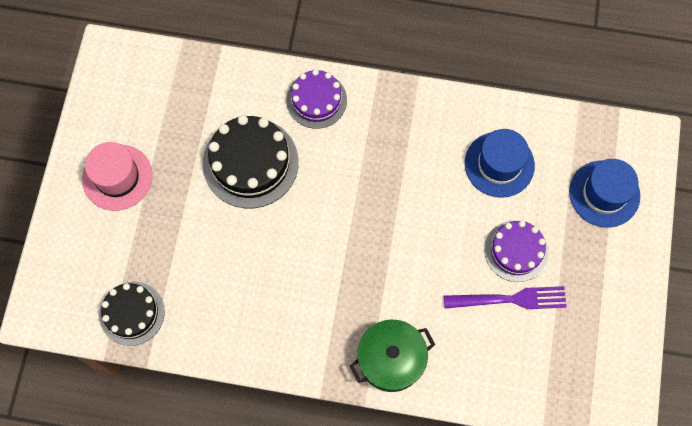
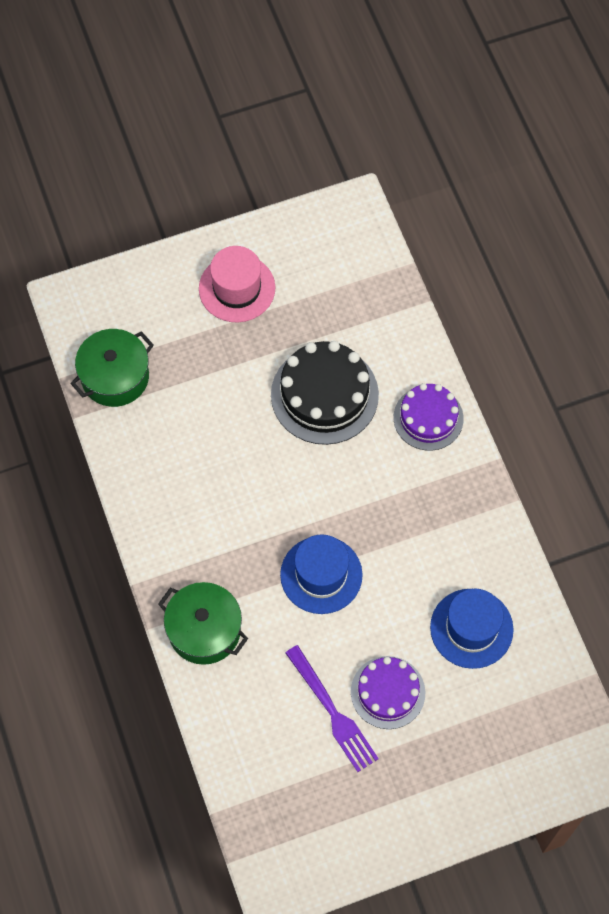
camera: 60 degrees right, 5 degrees down
black cake [99,282,165,346] -> green pot [70,329,154,407]
blue hat [569,159,640,228] -> blue hat moved to [280,534,363,614]

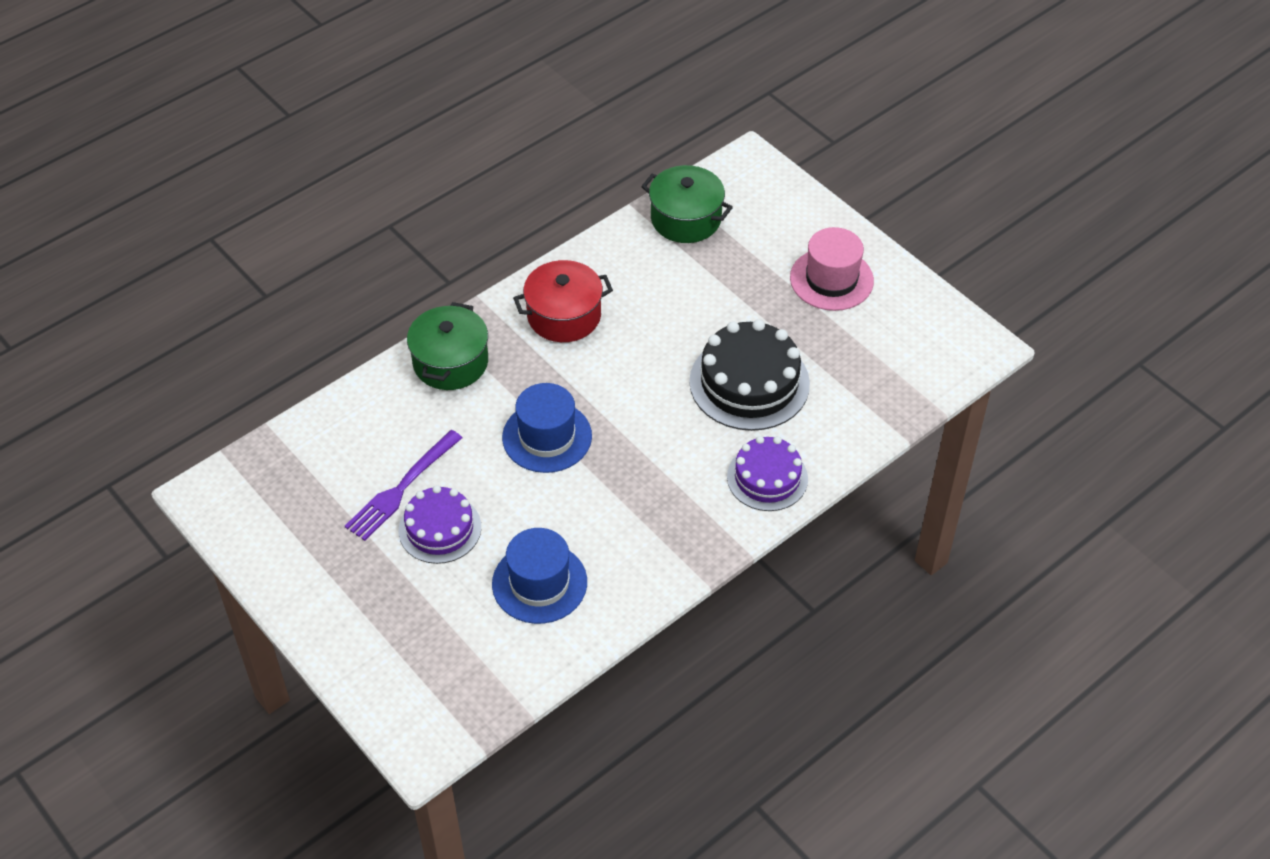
camera: 70 degrees right, 15 degrees down
none -> red pot [513,260,613,342]

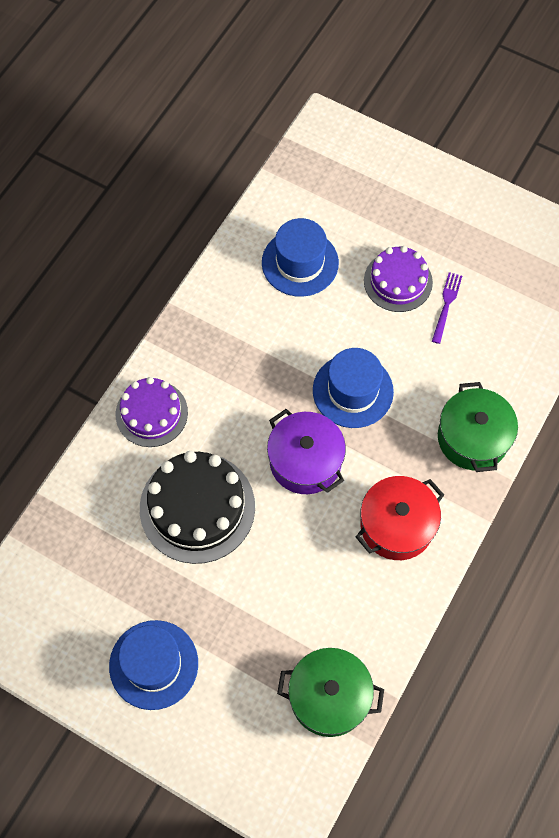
camera: 160 degrees right, 15 degrees up
purple fork [345,430,462,541] -> purple fork [432,272,462,344], size x0.62
pink hat [790,227,874,311] -> blue hat [109,620,198,710]
none -> purple pot [267,409,346,494]

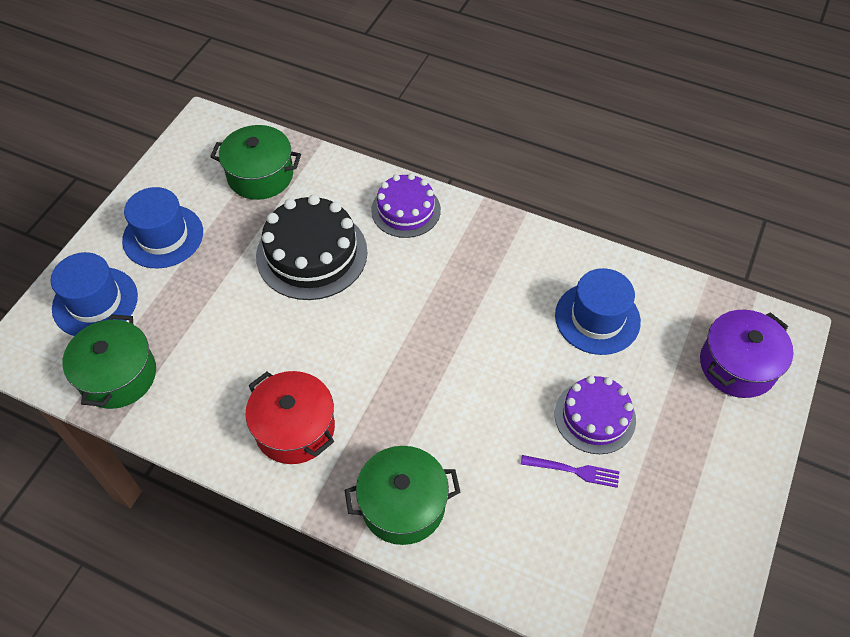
camera: 85 degrees right, 10 degrees down
purple pot [267,409,346,494] -> purple pot moved to [700,310,793,398]
blue hat [313,348,394,428] -> blue hat moved to [51,252,138,336]
none -> green pot [210,125,301,200]

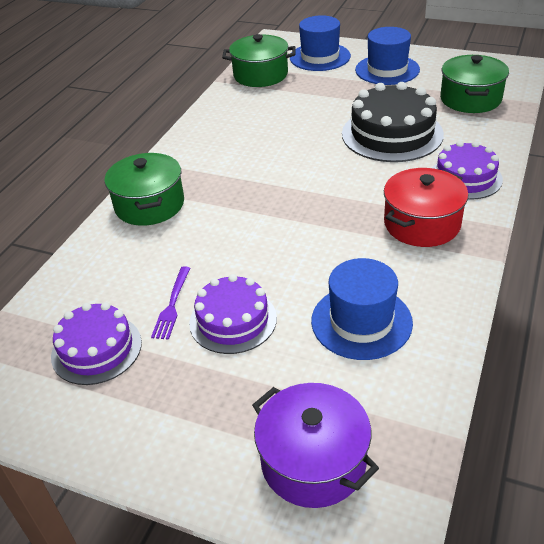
camera: 90 degrees right, 15 degrees down
red pot [245,371,335,464] -> red pot moved to [384,168,468,247]
none -> purple cake [51,302,142,385]

